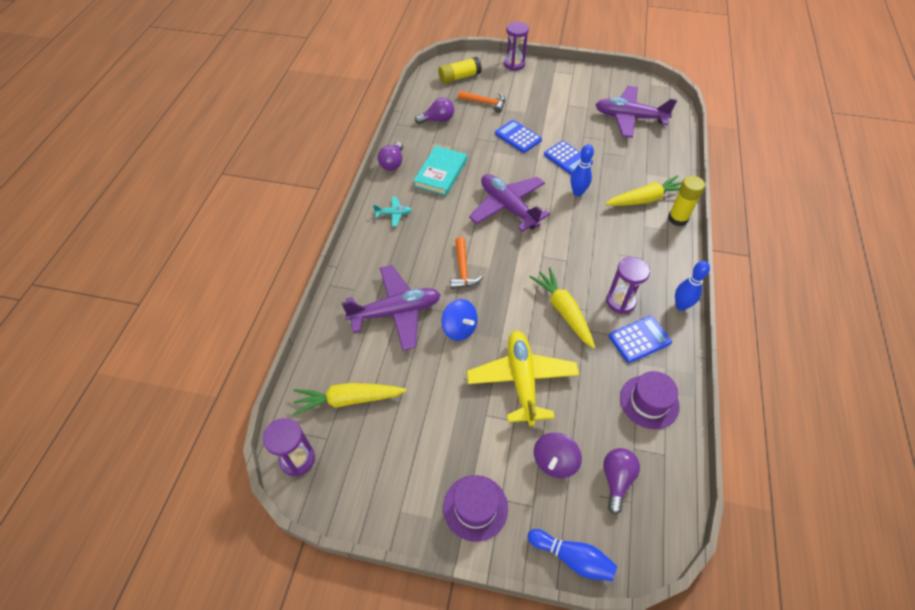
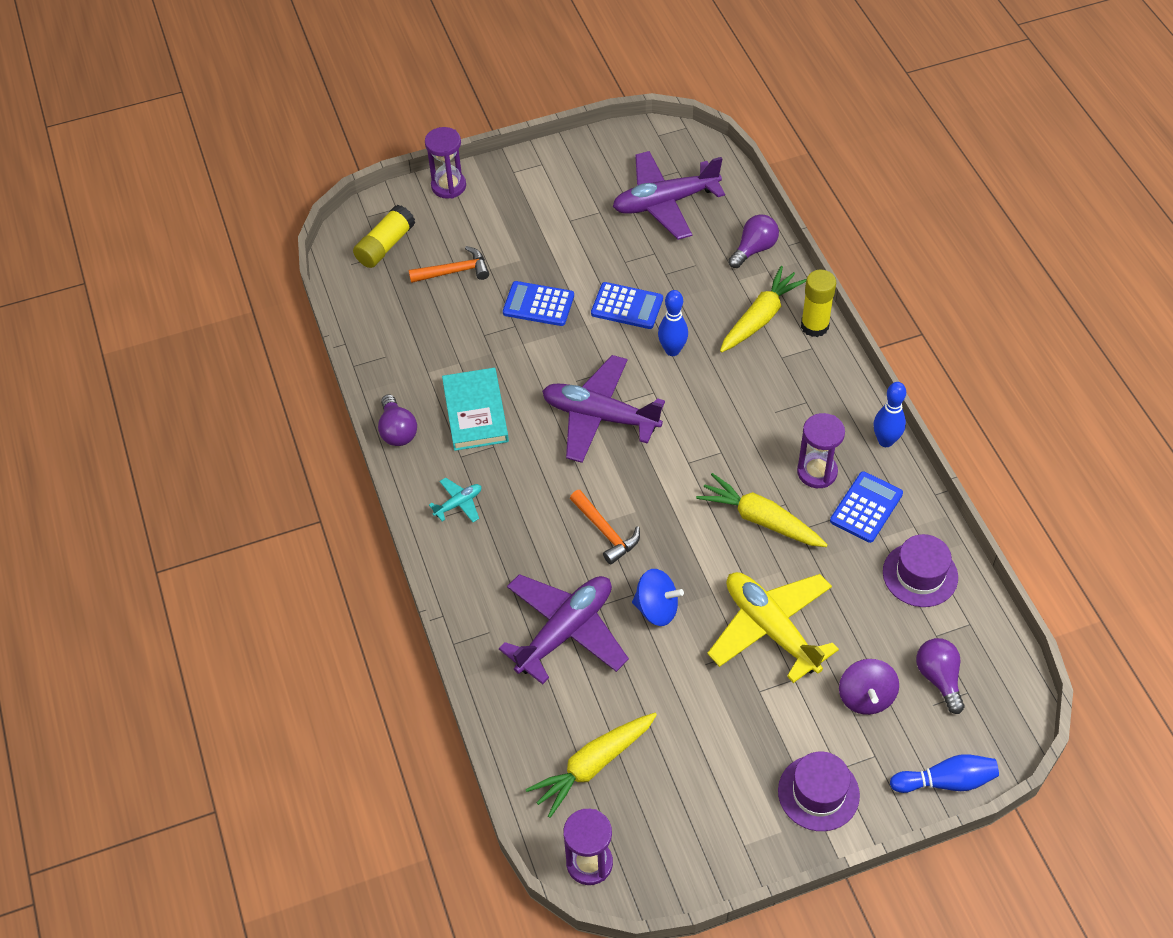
camera: 30 degrees left, 0 degrees up
purple light bulb [415,98,454,124] -> purple light bulb moved to [729,214,779,268]

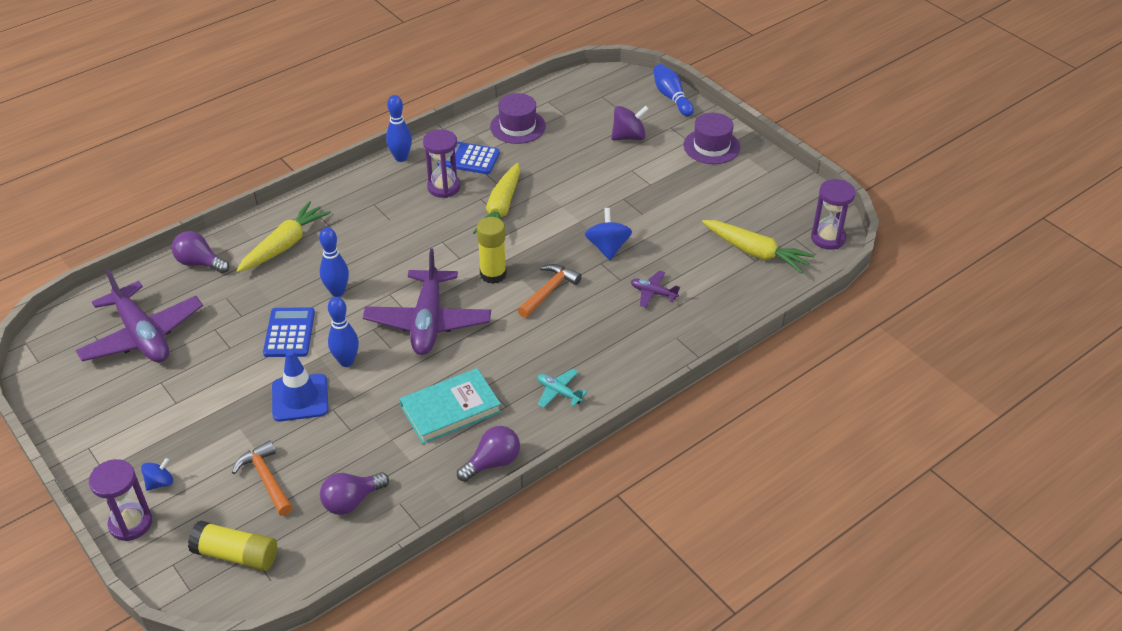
camera: 110 degrees left, 10 degrees down
purple plane [499,574,629,684] -> purple plane [631,270,680,307], size x0.44
blue calculator [503,281,574,326] -> blue traffic cone [272,350,329,422]
yellow plane [707,572,839,683] -> none
yellow carrot [720,266,806,353] -> yellow carrot turned 105 degrees clockwise [236,201,331,272]
yellow glue stick [801,270,836,337] -> yellow glue stick moved to [477,217,507,284]
purple light bulb [916,638,965,714] -> purple light bulb moved to [320,472,389,515]
none -> blue spinning top [141,458,173,491]
none -> blue bowling pin [328,297,359,367]

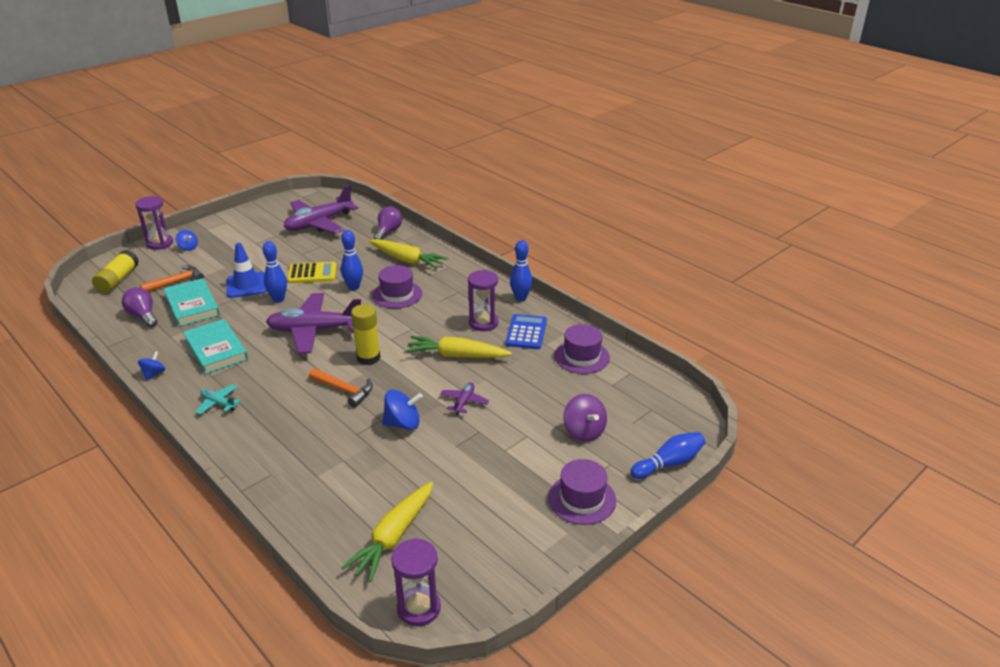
camera: 85 degrees right, 10 degrees down
blue calculator [263,307,315,357] -> yellow calculator [287,262,337,283]
purple light bulb [457,426,520,482] -> blue spinning top [138,351,166,380]
turquoise plane [538,369,587,408] -> turquoise plane turned 90 degrees counterclockwise [196,384,241,414]
purple plane [631,270,680,307] -> purple plane moved to [440,382,489,415]
none -> turquoise book [164,278,220,327]
none -> purple hat [372,265,422,309]

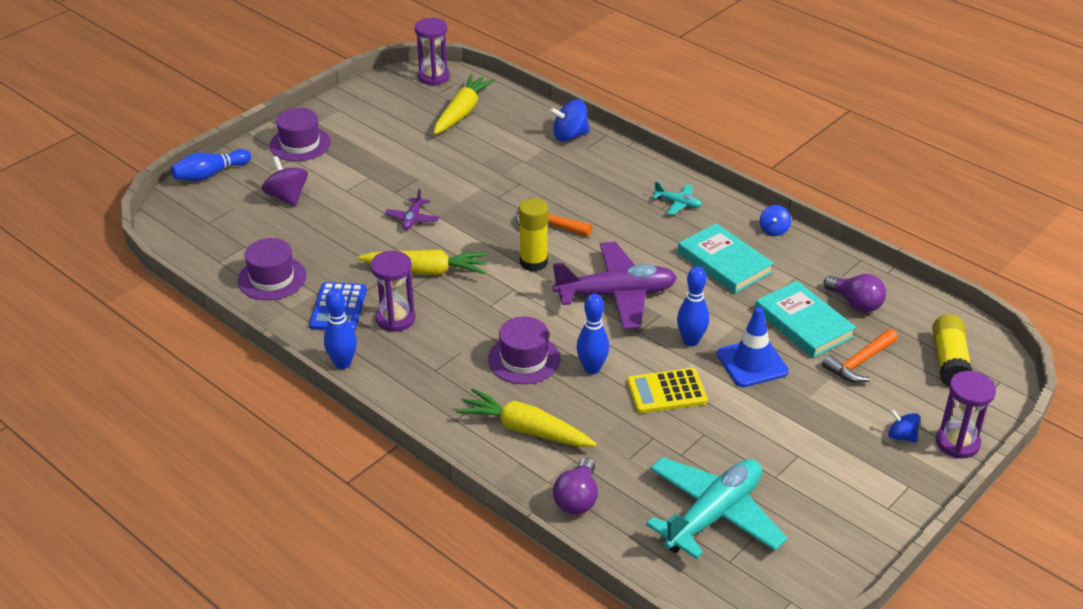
camera: 175 degrees right, 5 degrees up
purple plane [284,185,359,234] -> turquoise plane [646,457,787,559]
blue spinning top [382,389,423,430] -> blue spinning top moved to [550,99,590,142]

